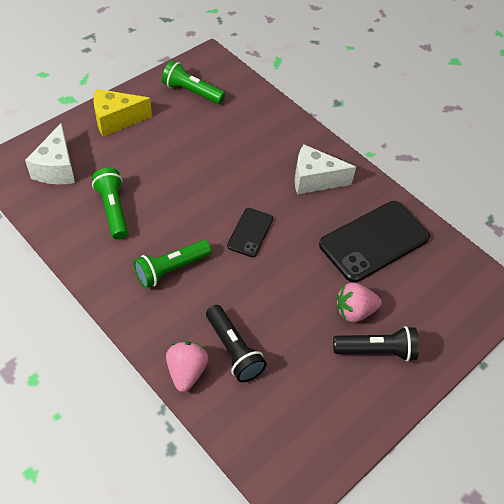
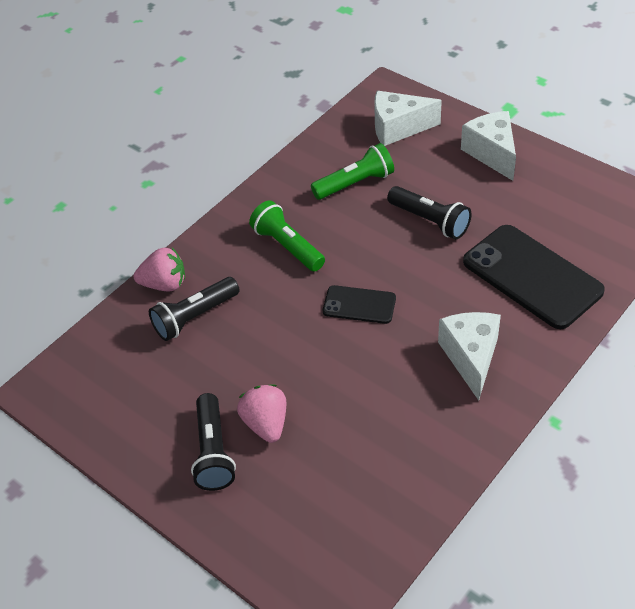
camera: 90 degrees right, 5 degrees down
yellow cheese [93,89,152,137] -> white cheese [461,111,516,181]
green flashlight [162,60,225,104] -> none
black phone [319,201,430,283] -> black phone moved to [463,225,605,329]
none -> black flashlight [387,186,472,239]

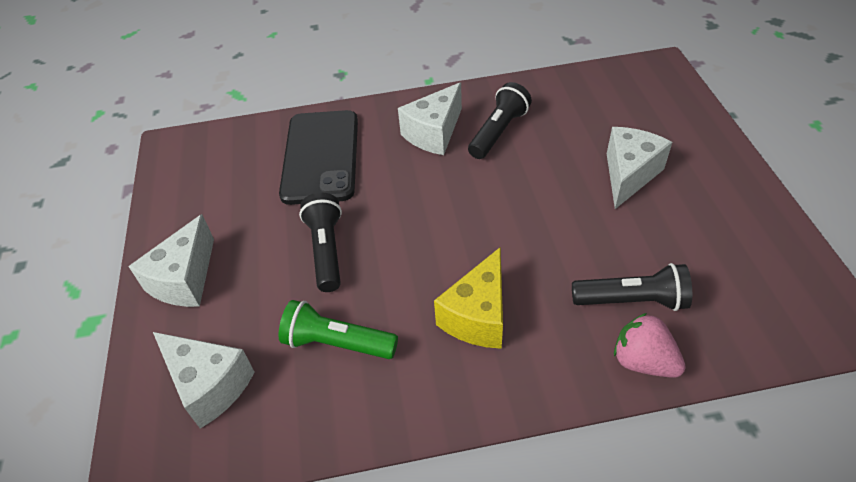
camera: 140 degrees left, 0 degrees up
black flashlight [191,393,236,491] -> black flashlight moved to [468,82,532,159]
pink strawberry [237,385,286,443] -> white cheese [607,127,672,209]
green flashlight [249,200,325,272] -> yellow cheese [434,247,503,349]
black phone [323,285,396,324] -> none

